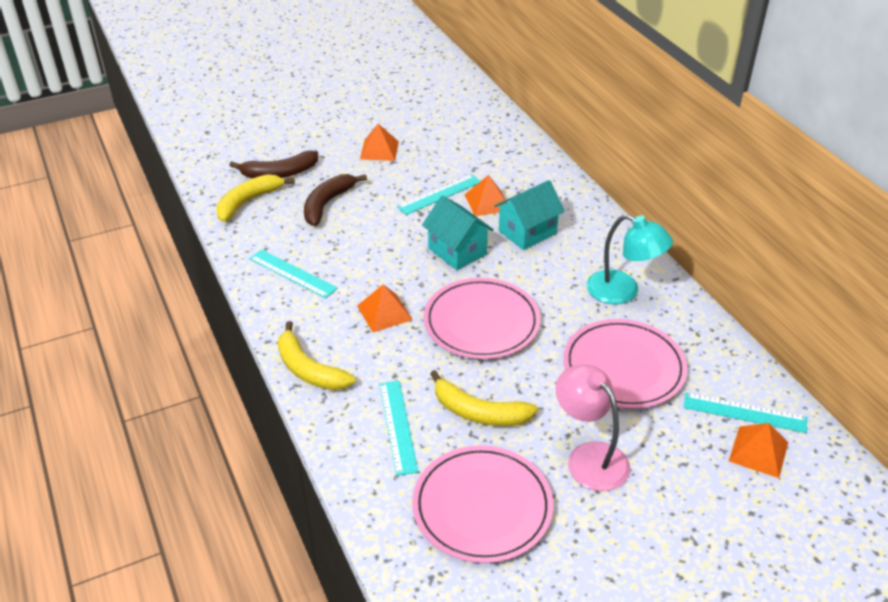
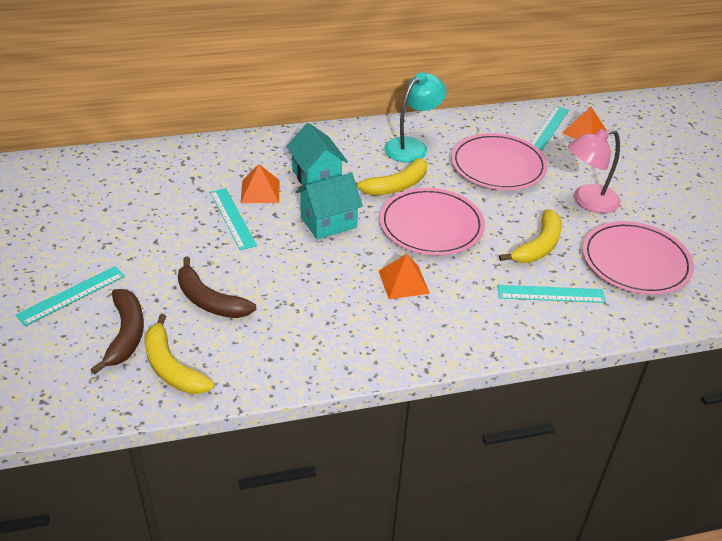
camera: 80 degrees left, 0 degrees up
turquoise ruler [249,249,338,298] -> turquoise ruler moved to [15,266,125,326]
yellow banana [278,321,355,390] -> yellow banana moved to [356,158,427,195]
orange pyramid [360,124,399,161] -> none

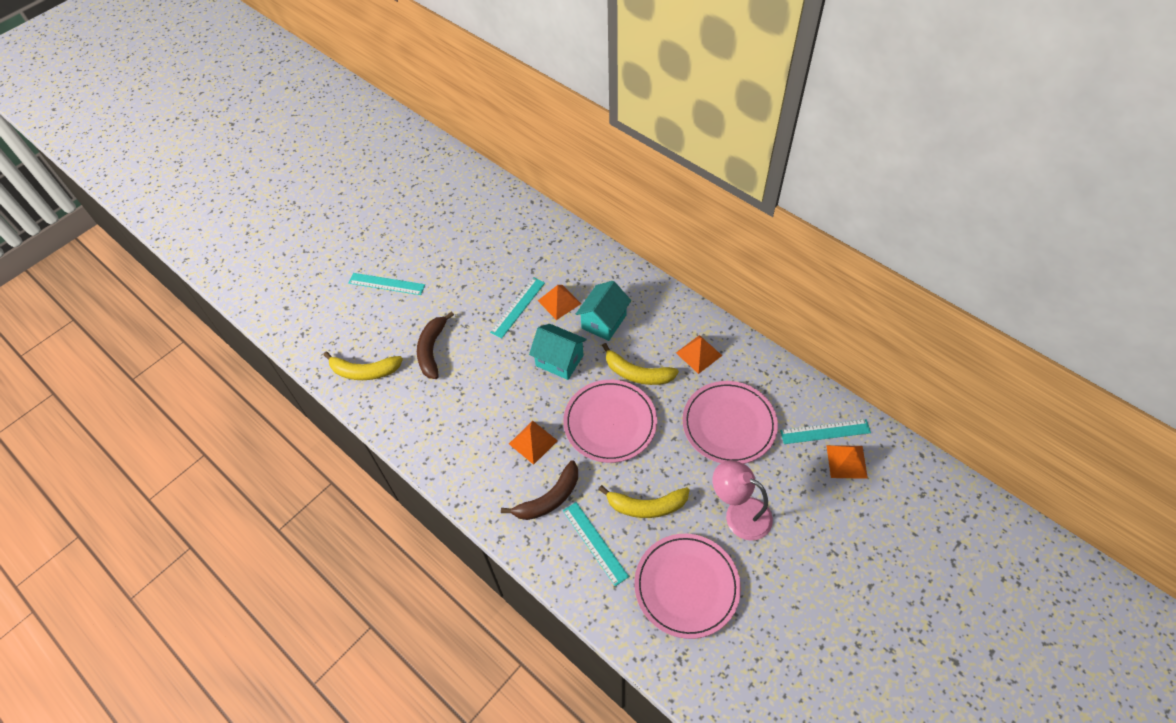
camera: 60 degrees right, 15 degrees up
brown banana [91,289,144,374] -> brown banana moved to [501,460,578,520]
yellow banana [145,314,215,394] -> yellow banana turned 105 degrees counterclockwise [323,352,403,380]
turquoise lamp [384,72,447,163] -> orange pyramid [676,335,722,374]

